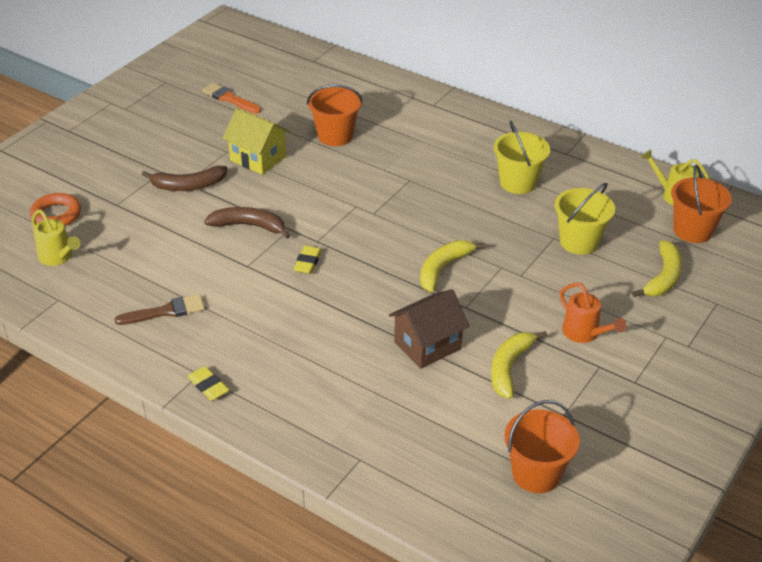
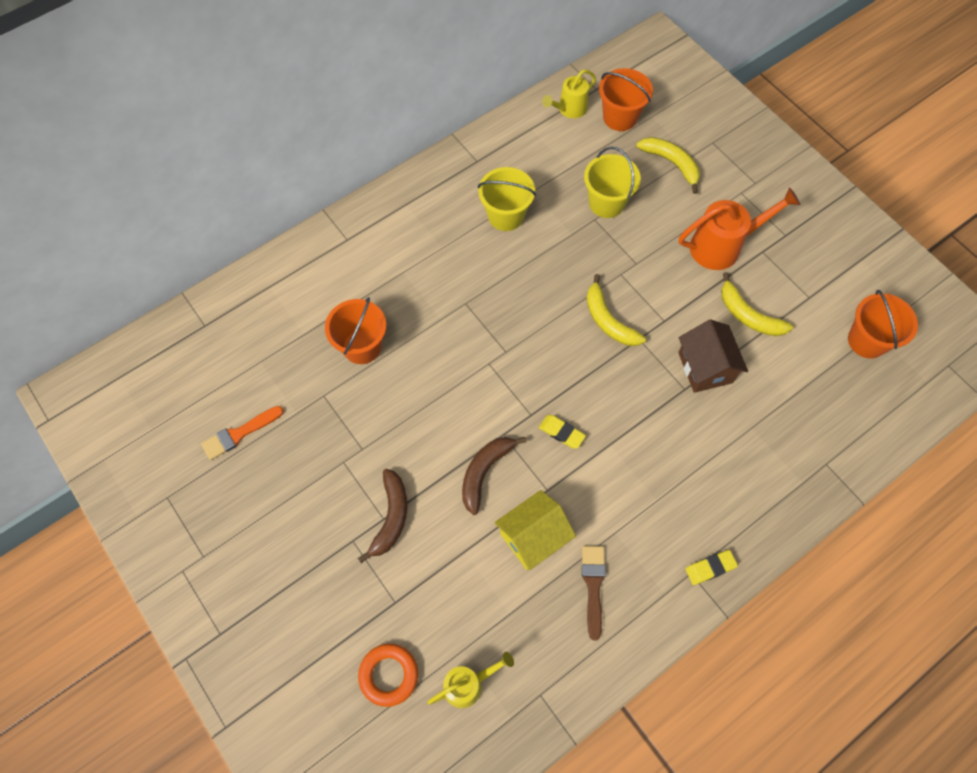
camera: 70 degrees left, 25 degrees up
yellow house [223,108,290,175] -> yellow house moved to [495,490,576,570]
orange watering can [560,283,626,343] -> orange watering can [679,187,800,270], size x1.60

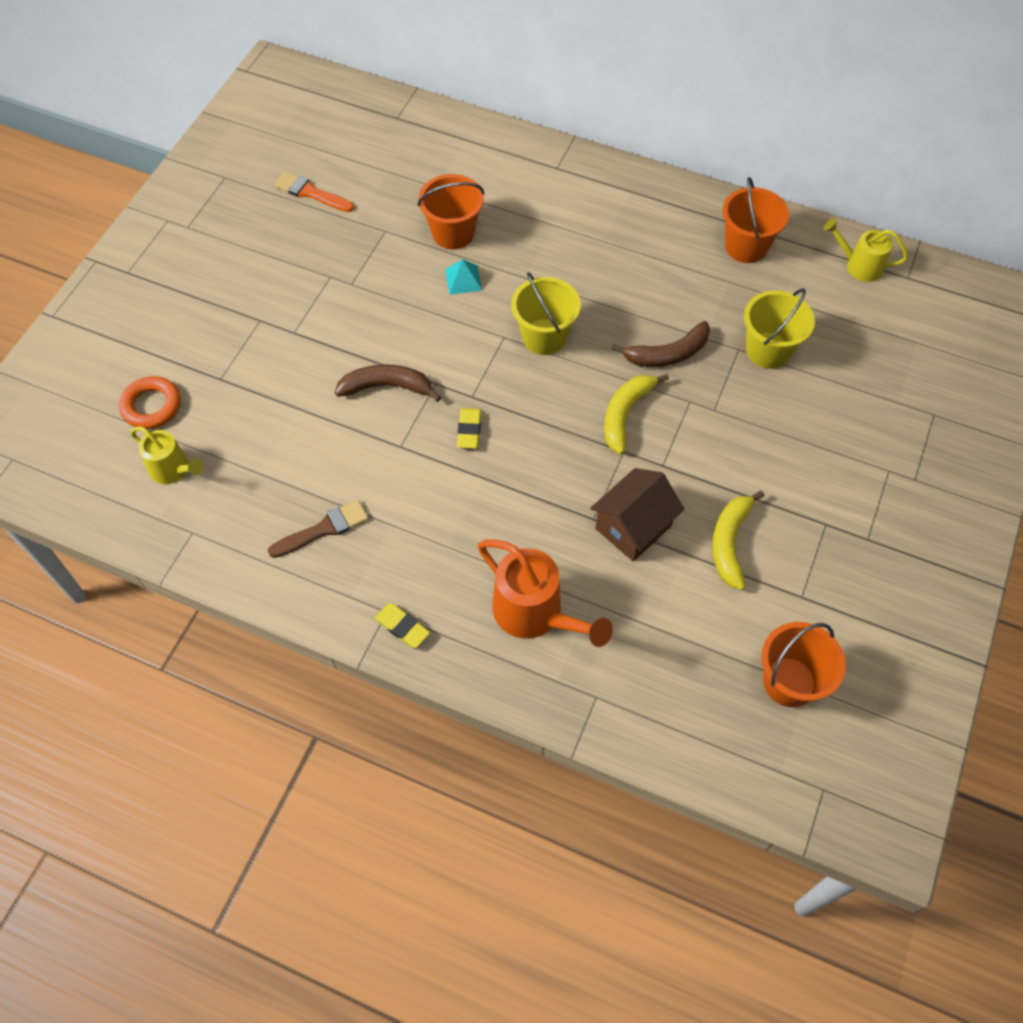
camera: 60 degrees right, 5 degrees down
brown banana [358,469,407,563] -> brown banana moved to [611,321,710,367]
yellow bucket [478,167,536,231] -> yellow bucket moved to [511,272,581,355]
yellow house [495,490,576,570] -> none
orange bucket [599,68,653,131] -> orange bucket moved to [723,177,789,263]
yellow banana [636,137,700,194] -> none
orange watering can [679,187,800,270] -> orange watering can moved to [478,540,613,647]
none -> turquoise pyramid [445,259,482,295]

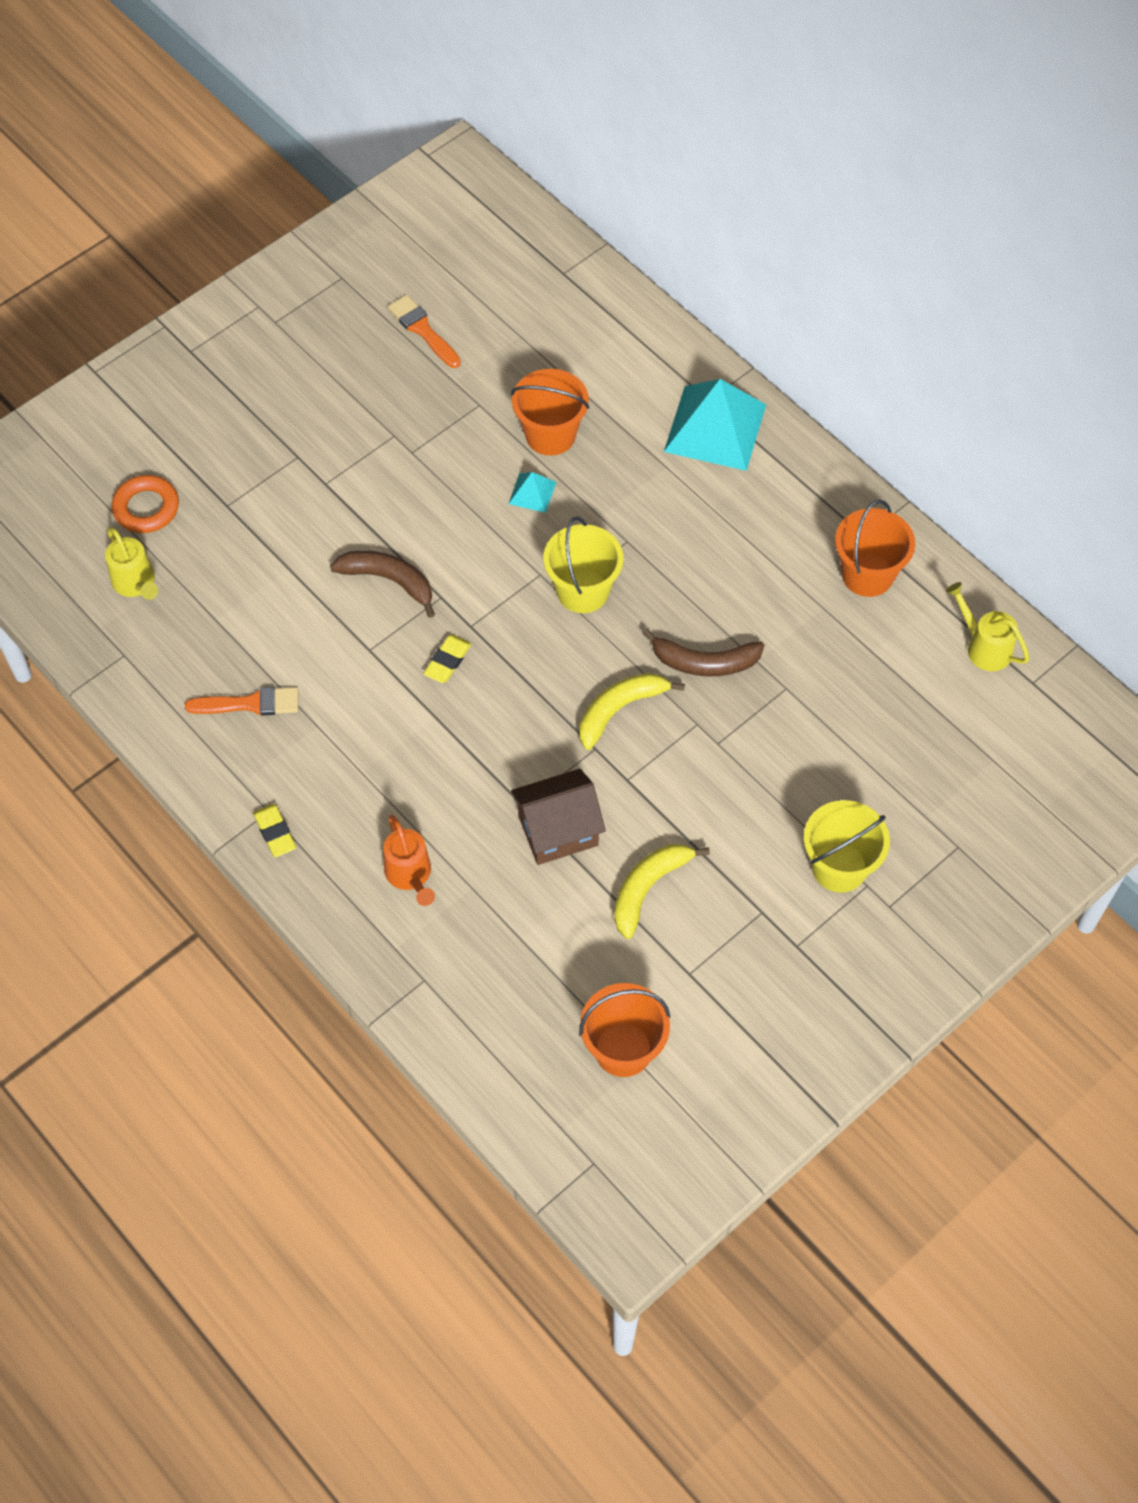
camera: 25 degrees right, 0 degrees up
brown brush [268,500,368,558] -> orange brush [185,687,298,716]
orange watering can [478,540,613,647] -> orange watering can [383,815,435,906], size x0.62
yellow bucket [744,288,815,369] -> yellow bucket moved to [804,800,890,893]
none -> turquoise pyramid [664,379,766,471]

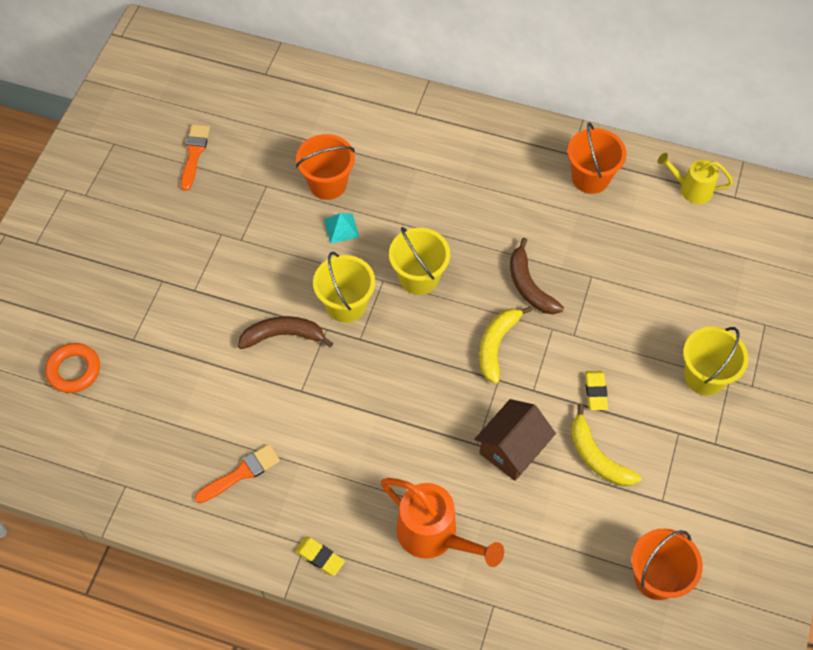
camera: 30 degrees left, 0 degrees up
yellow watering can [105,527,158,600] -> none
orange watering can [383,815,435,906] -> orange watering can [381,478,504,567], size x1.60
orange brush [388,295,461,368] -> orange brush turned 75 degrees clockwise [181,124,210,191]
yellow eraser [423,635,472,683] -> yellow eraser moved to [585,371,608,410]
yellow banana [614,844,710,939] -> yellow banana turned 45 degrees counterclockwise [571,404,641,486]
brown banana [642,628,764,676] -> brown banana turned 90 degrees clockwise [510,238,564,314]
turquoise pyramid [664,379,766,471] -> none
none -> yellow bucket [313,252,375,323]

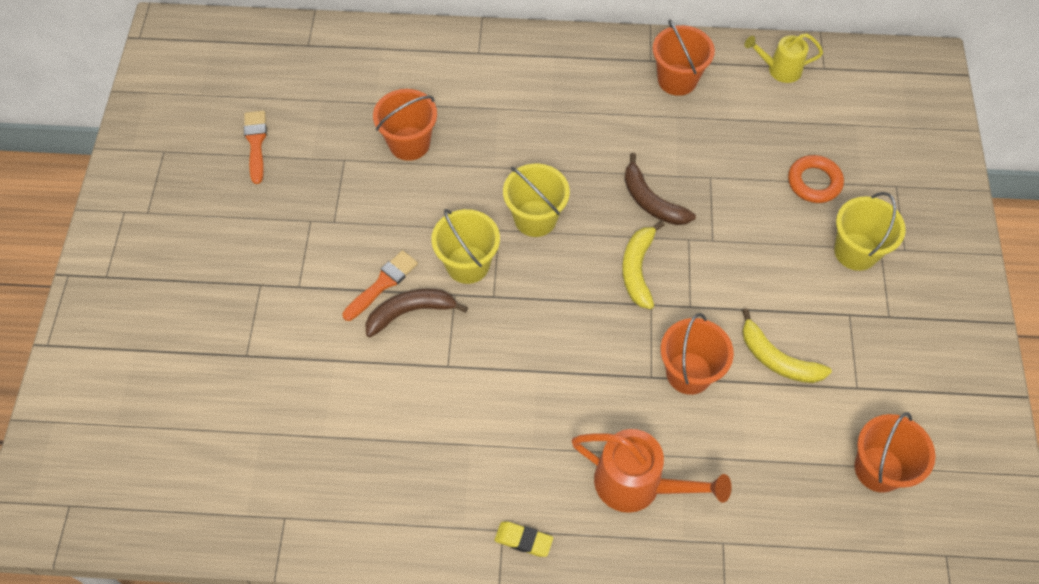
camera: 15 degrees left, 0 degrees up
orange ring [45,343,100,393] -> orange ring moved to [788,155,844,203]
orange brush [194,444,280,503] -> orange brush moved to [342,250,418,321]
turquoise pyramid [324,213,359,244] -> none
brown house [475,399,556,481] -> orange bucket [661,313,734,395]
yellow eraser [585,371,608,410] -> none

